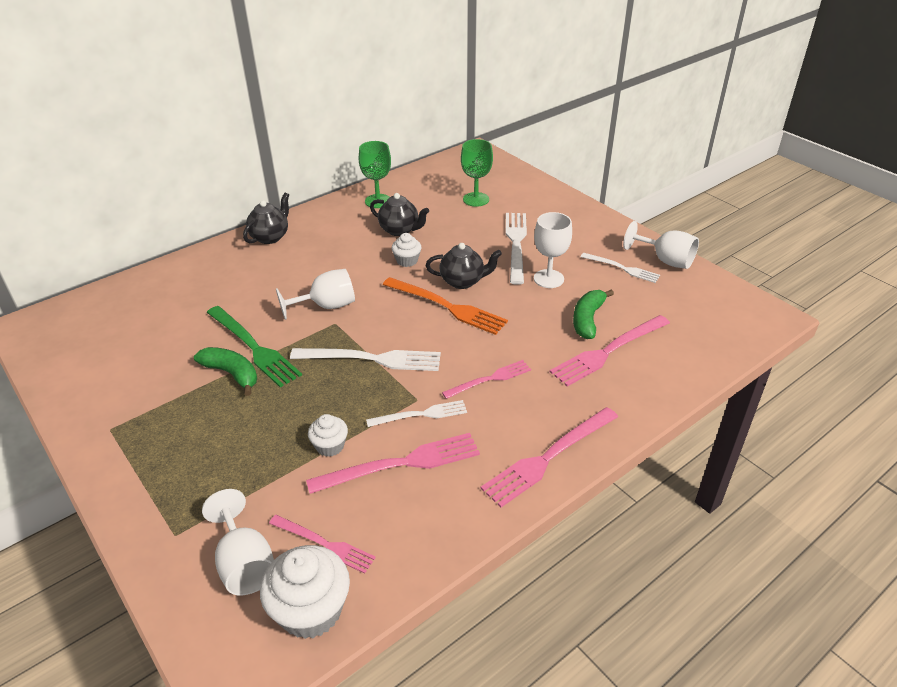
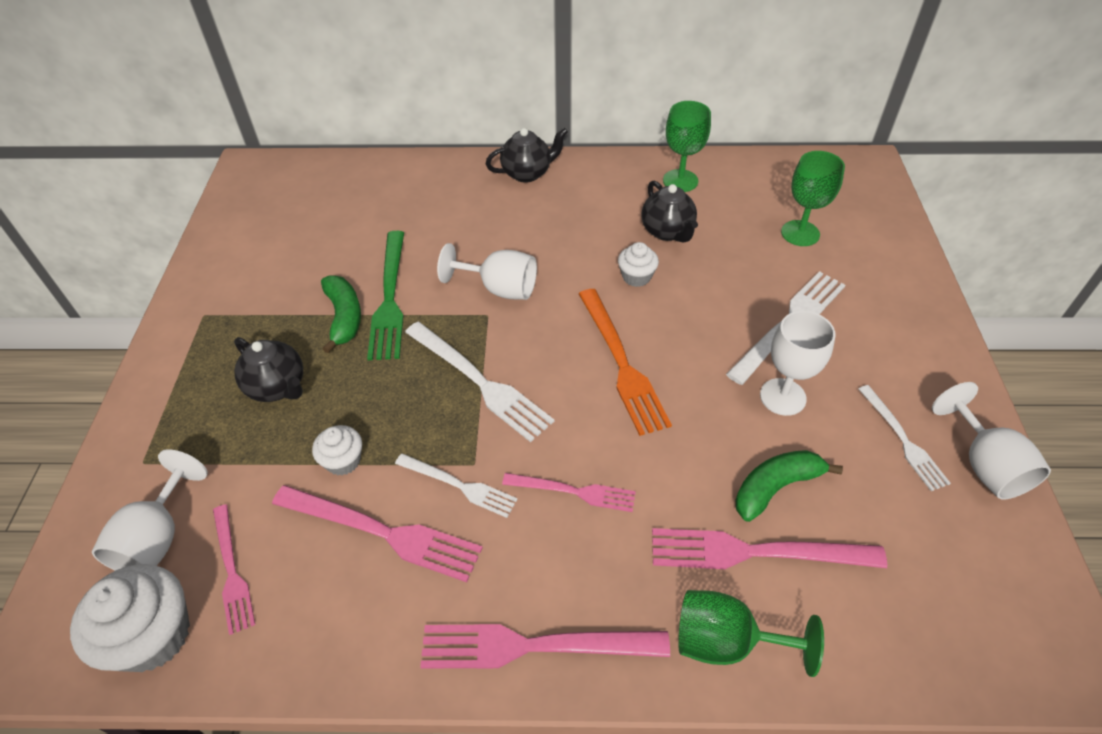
camera: 40 degrees right, 10 degrees up
black teapot [426,243,502,289] -> black teapot moved to [234,337,303,402]
none -> green goblet [678,590,824,677]

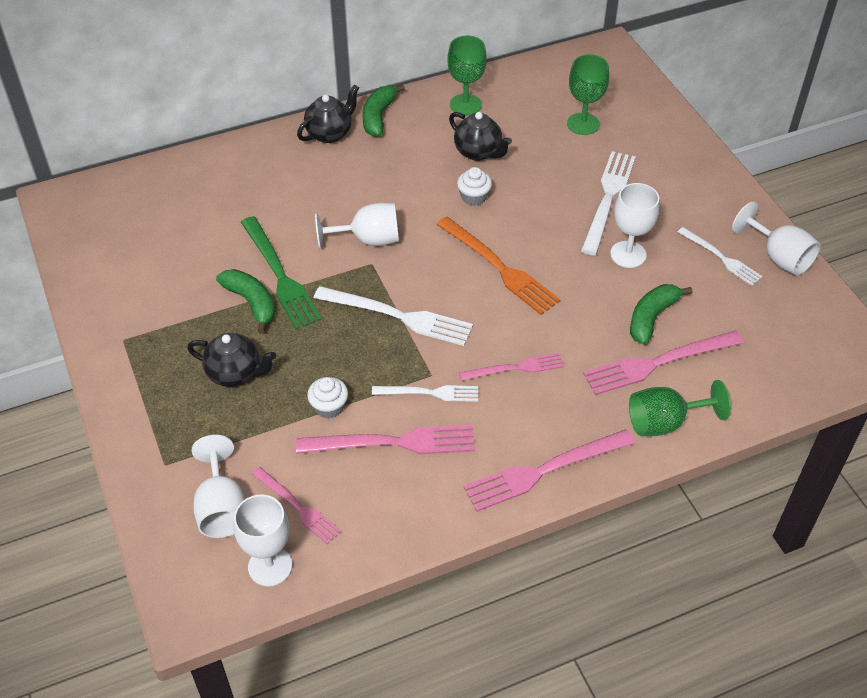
camera: 25 degrees left, 0 degrees up
white cupcake [70,564,190,672] -> white goblet [234,494,292,587]
none -> green banana [362,84,405,137]

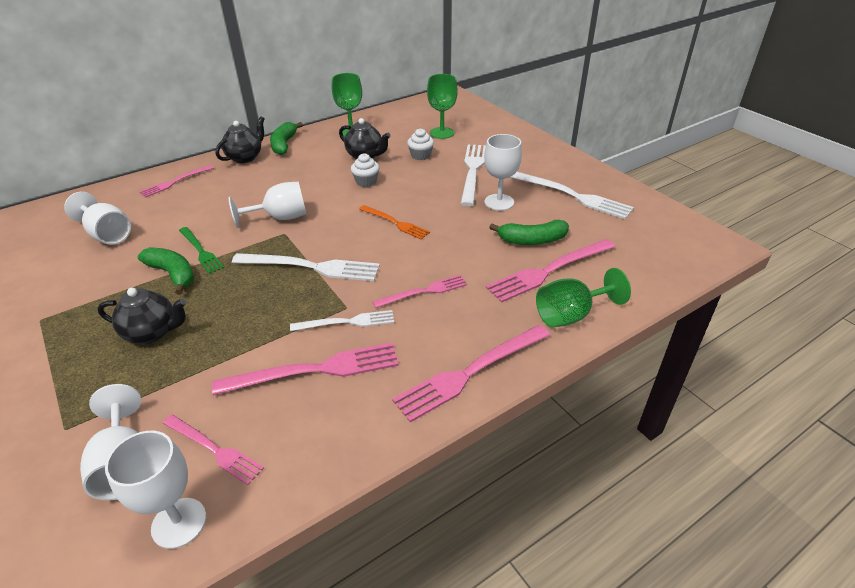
camera: 10 degrees left, 10 degrees down
green fork [241,216,322,330] -> green fork [179,227,224,274], size x0.62
white cupcake [307,377,348,419] -> white cupcake moved to [407,128,434,160]
orange fork [436,217,561,315] -> orange fork [359,205,430,239], size x0.62
green banana [630,284,692,345] -> green banana turned 120 degrees counterclockwise [489,220,569,245]
white fork [678,227,763,286] -> white fork [510,172,634,219], size x1.62
white goblet [732,202,821,275] -> white goblet moved to [64,192,131,245]
none -> pink fork [140,165,214,198]

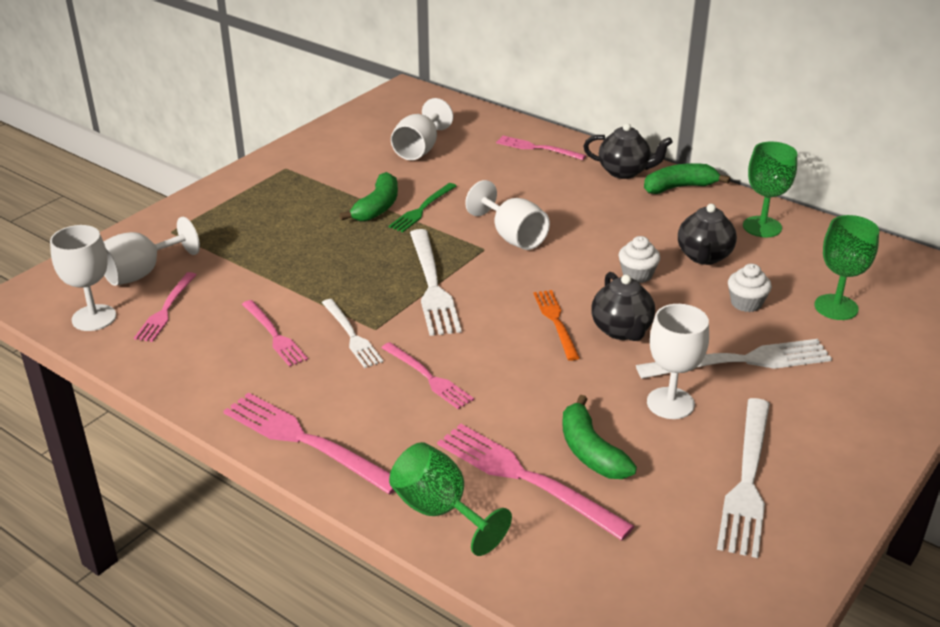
camera: 70 degrees right, 5 degrees down
black teapot [98,288,186,344] -> black teapot moved to [591,272,655,341]
pink fork [212,342,399,395] -> pink fork [242,300,308,367], size x0.62
orange fork [359,205,430,239] -> orange fork turned 150 degrees clockwise [533,290,580,361]

